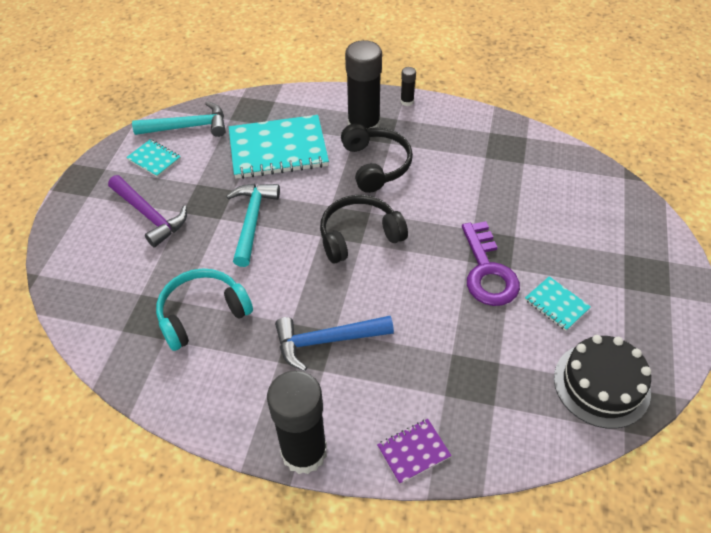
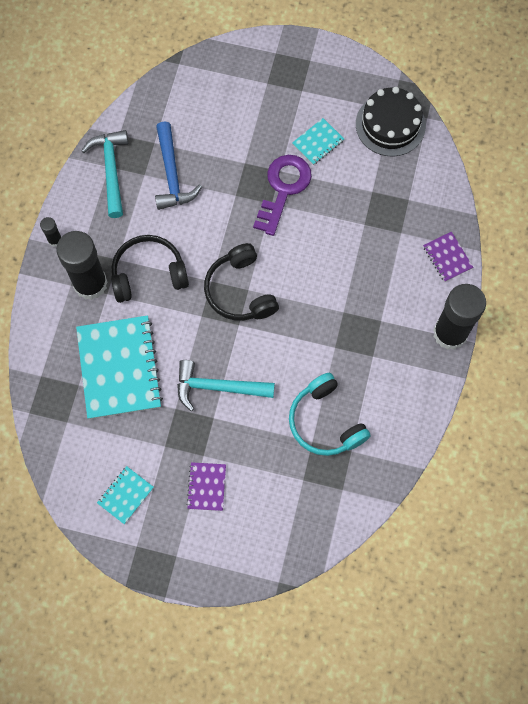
camera: 90 degrees left, 20 degrees up
purple hammer [108,175,187,247] -> purple notebook [186,462,226,511]
turquoise hammer [132,101,226,137] -> turquoise hammer moved to [81,130,128,218]
blue hammer [275,316,394,371] -> blue hammer moved to [155,122,202,210]
purple key [462,221,520,306] -> purple key turned 60 degrees counterclockwise [253,155,312,236]

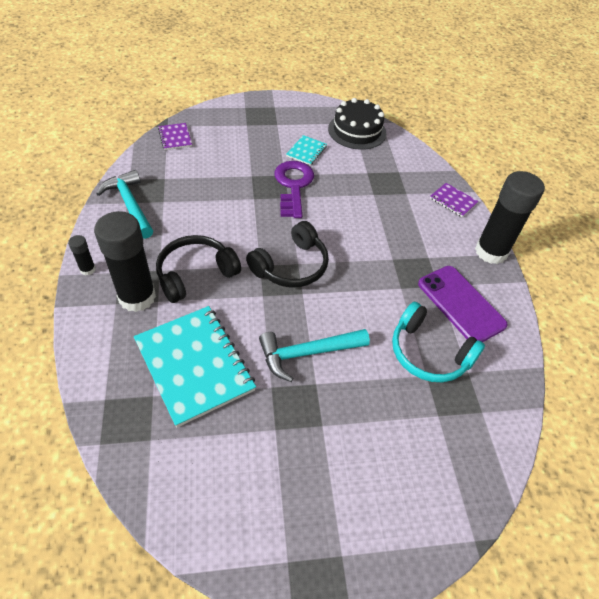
camera: 25 degrees left, 20 degrees down
turquoise notebook [97,466,154,524] -> none
blue hammer [155,122,202,210] -> none
purple notebook [186,462,226,511] -> purple notebook moved to [158,123,192,150]
black headphones [204,243,279,321] -> black headphones turned 90 degrees counterclockwise [246,221,329,288]
none -> purple phone [418,266,508,342]

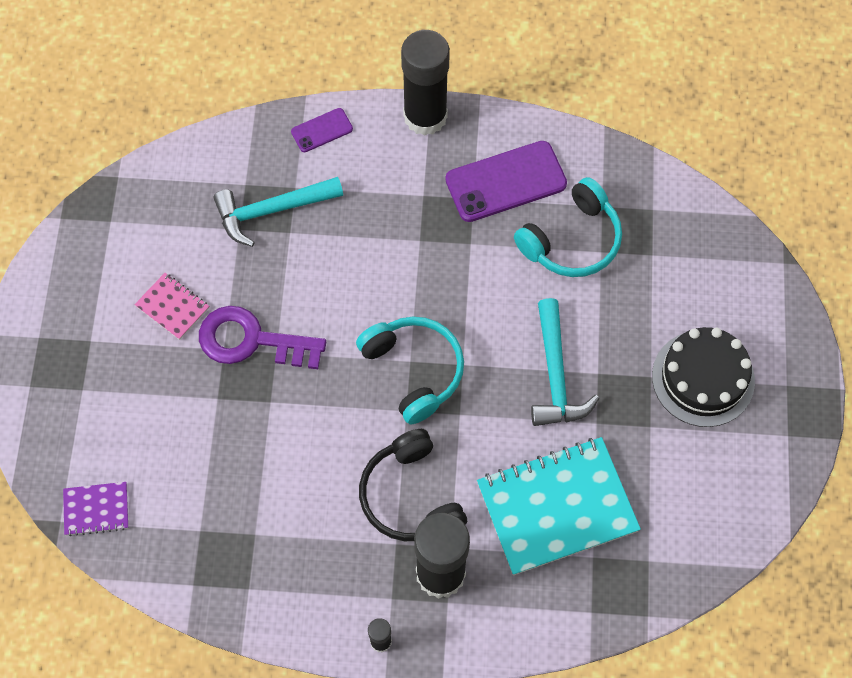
camera: 75 degrees left, 15 degrees up
turquoise hammer [96,170,153,239] -> turquoise hammer moved to [213,177,343,247]
black headphones [246,221,329,288] -> turquoise headphones [356,317,464,425]
turquoise notebook [286,135,327,166] -> pink notebook [134,273,209,340]
black cake [328,98,386,150] -> black cake moved to [652,327,755,427]
purple notebook [430,183,479,217] -> purple phone [291,108,353,152]

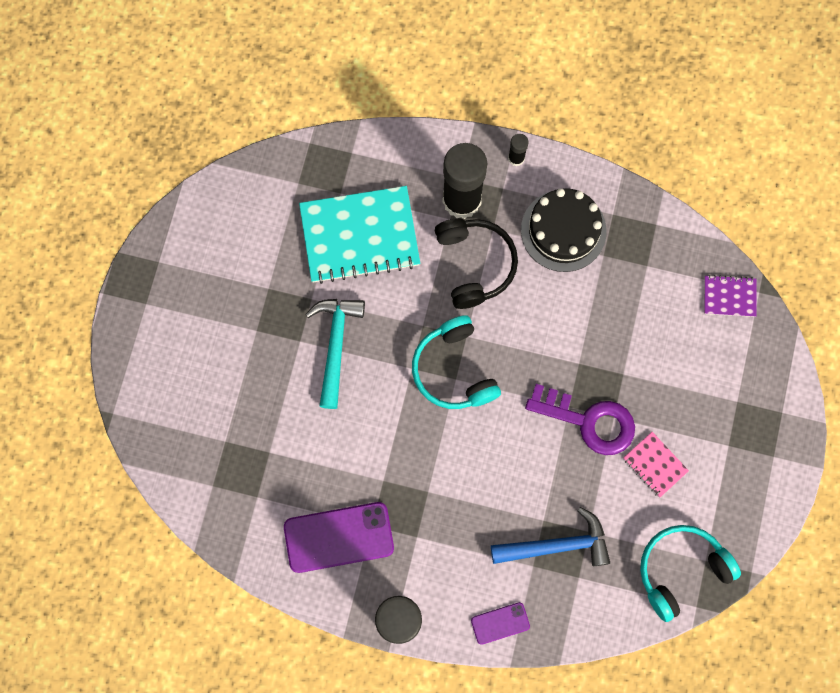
camera: 170 degrees left, 10 degrees up
turquoise hammer [213,177,343,247] -> blue hammer [491,507,610,566]
turquoise headphones [514,177,622,277] -> turquoise headphones moved to [640,525,741,622]
black cake [652,327,755,427] -> black cake moved to [521,188,606,272]

